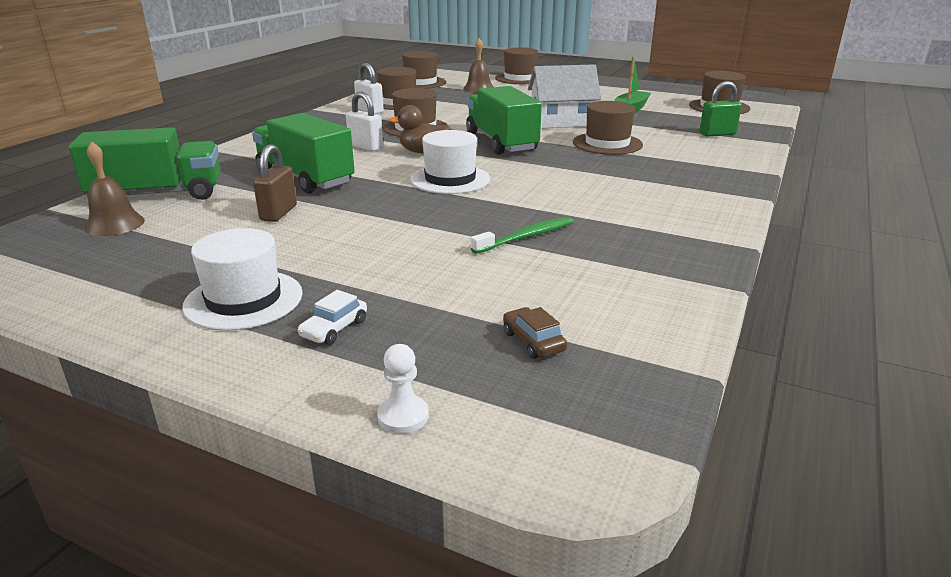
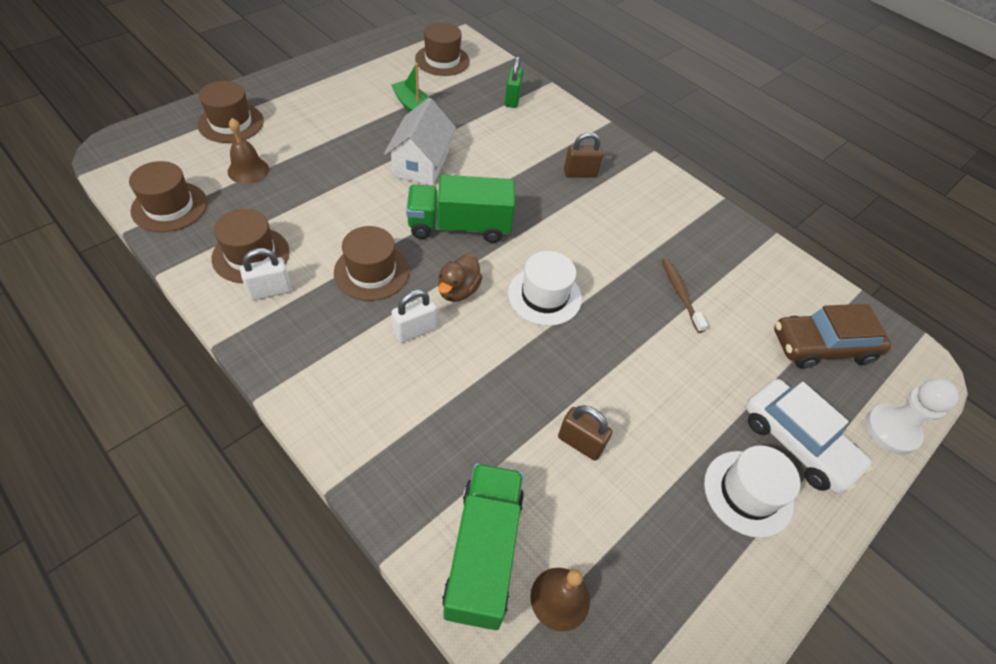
camera: 75 degrees left, 25 degrees up
green truck [252,113,355,193] -> none
white car [297,290,367,345] -> white car [746,379,873,494], size x2.35
white pawn [377,344,429,434] -> white pawn [866,379,959,455], size x1.84
green toothbrush [471,217,574,254] -> brown toothbrush [661,258,708,333]
brown car [503,307,567,359] -> brown car [774,304,891,369], size x2.35
brown hat [573,101,643,155] -> none
none -> brown padlock [564,132,603,178]

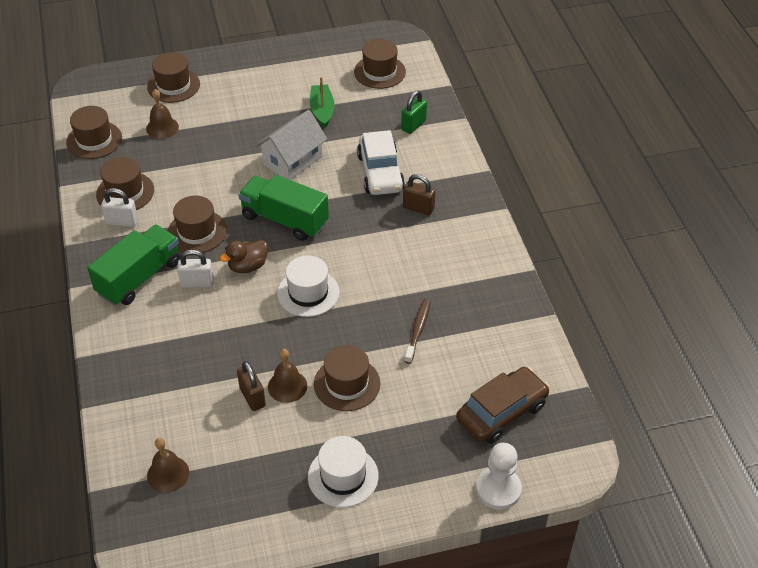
camera: 35 degrees right, 5 degrees down
green truck [442,463,524,630] -> green truck moved to [87,225,180,306]
white car [746,379,873,494] -> white car moved to [357,130,405,195]
brown car [774,304,891,369] -> brown car turned 120 degrees clockwise [456,367,550,444]
none -> brown bell [268,349,307,403]
none -> brown hat [314,345,380,411]

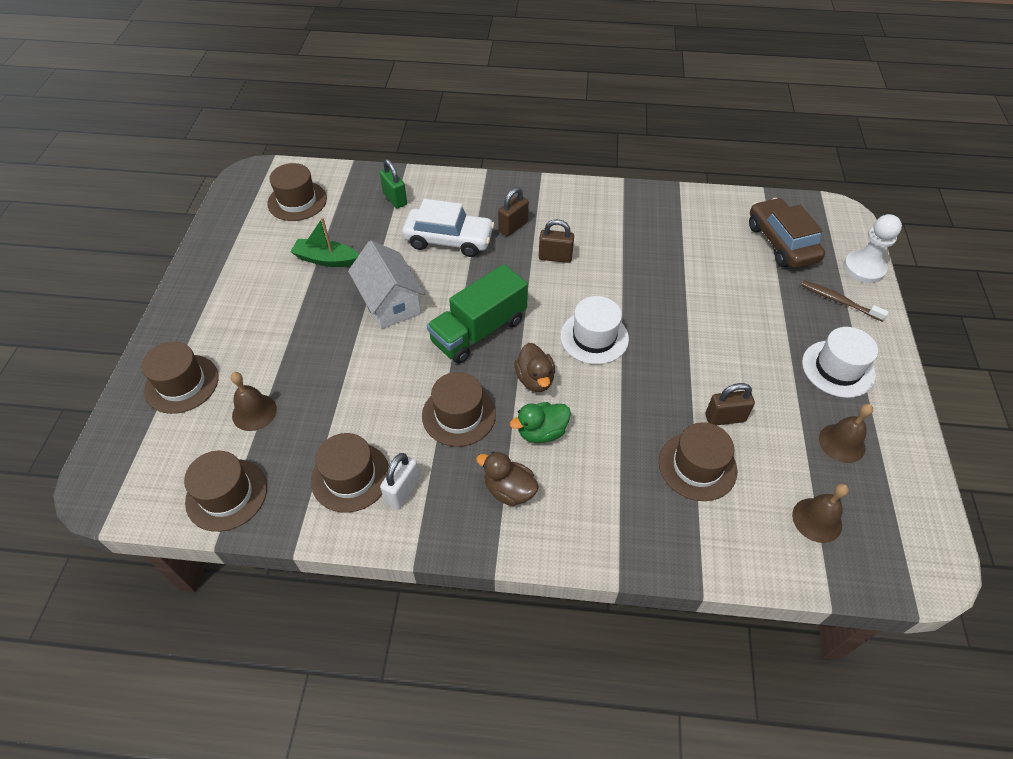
camera: 70 degrees left, 5 degrees up
green truck [87,225,180,306] -> brown duck [476,451,539,506]
white padlock [177,250,214,288] -> green duck [510,402,571,443]
brown bell [268,349,307,403] -> brown bell moved to [819,404,873,463]
brown hat [314,345,380,411] -> brown hat moved to [659,422,737,501]
brown toothbrush [404,299,430,364] -> brown toothbrush moved to [801,280,889,322]
none -> brown padlock [539,219,574,263]

